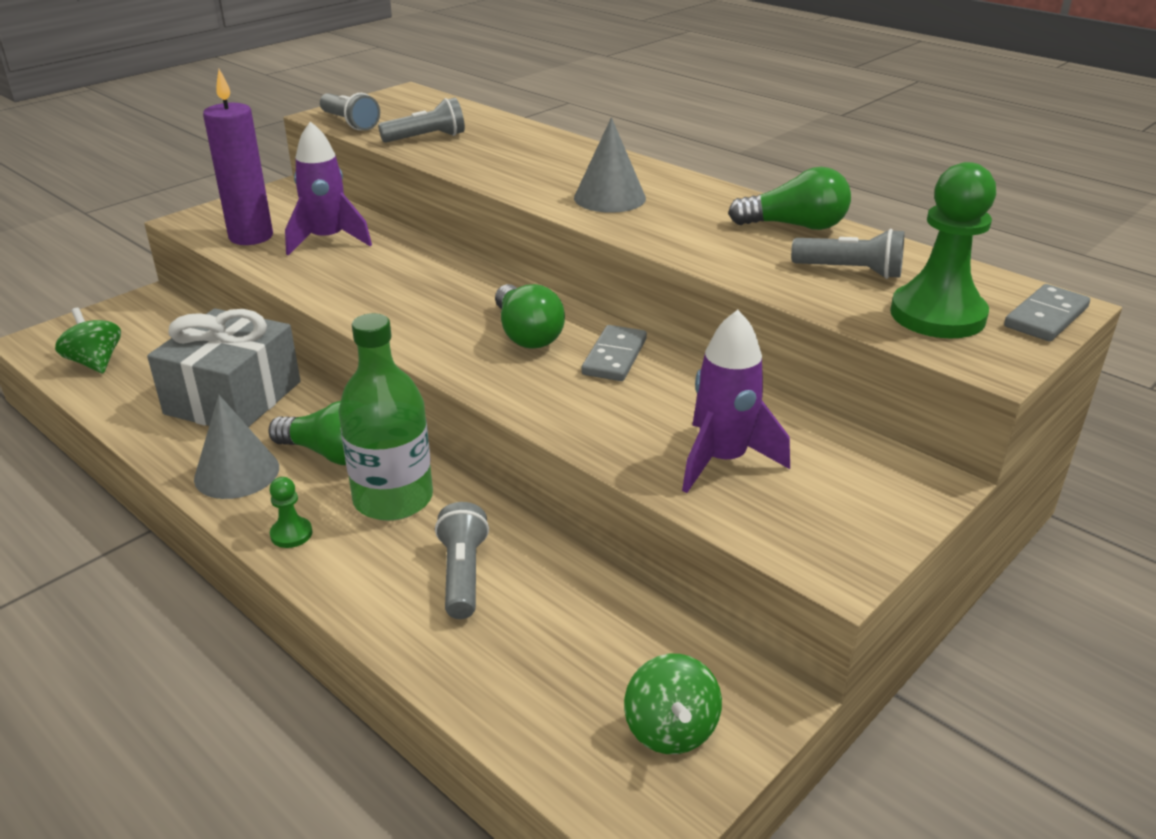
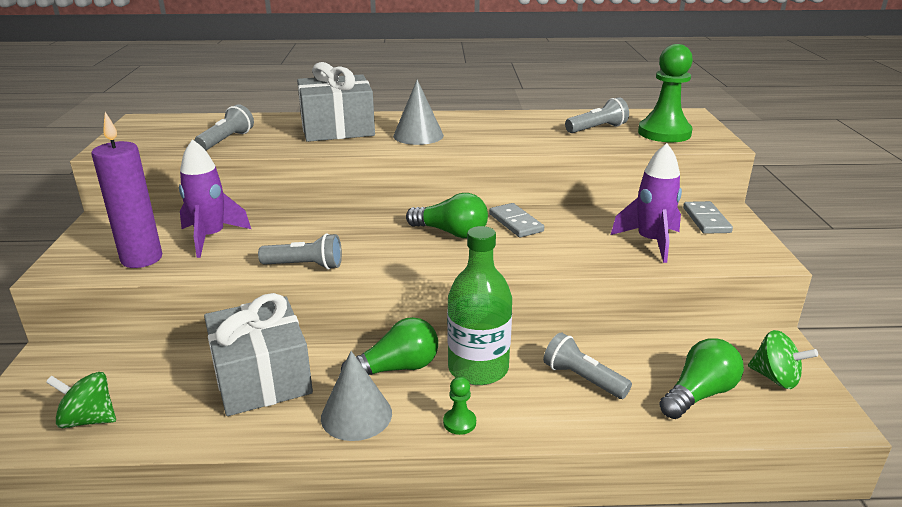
camera: 45 degrees left, 5 degrees down
grey flashlight [320,93,380,131] -> grey flashlight moved to [258,233,342,270]
green light bulb [728,167,851,230] -> green light bulb moved to [659,338,744,419]
grey domino [1004,284,1090,341] -> grey domino moved to [683,201,733,234]
none -> grey gift [297,62,375,142]

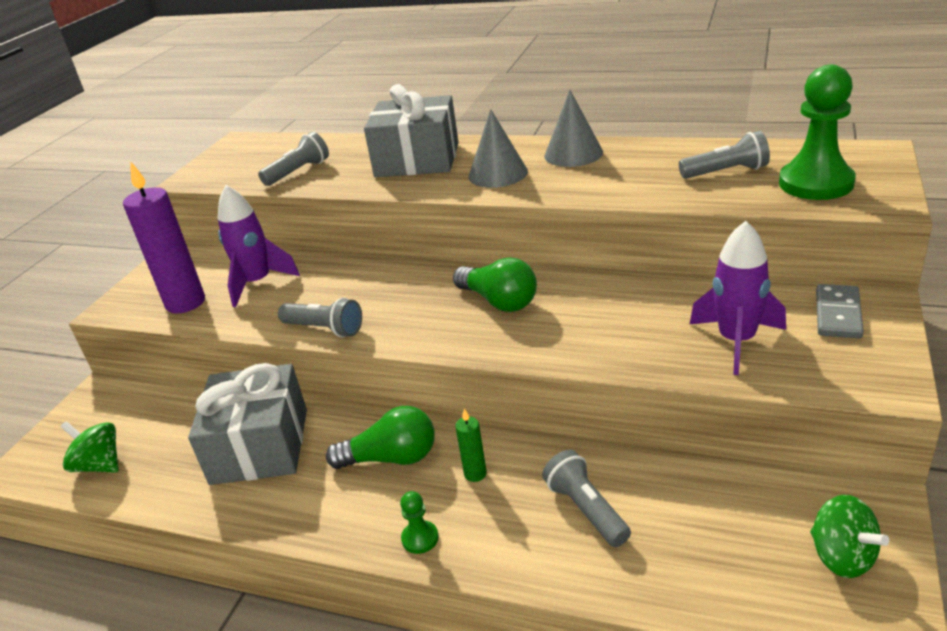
camera: 25 degrees right, 5 degrees up
grey cone [321,351,392,441] -> grey cone moved to [544,90,603,167]
green bottle [447,226,512,385] -> green candle [455,409,487,482]
grey domino [489,203,544,237] -> none
green light bulb [659,338,744,419] -> none

